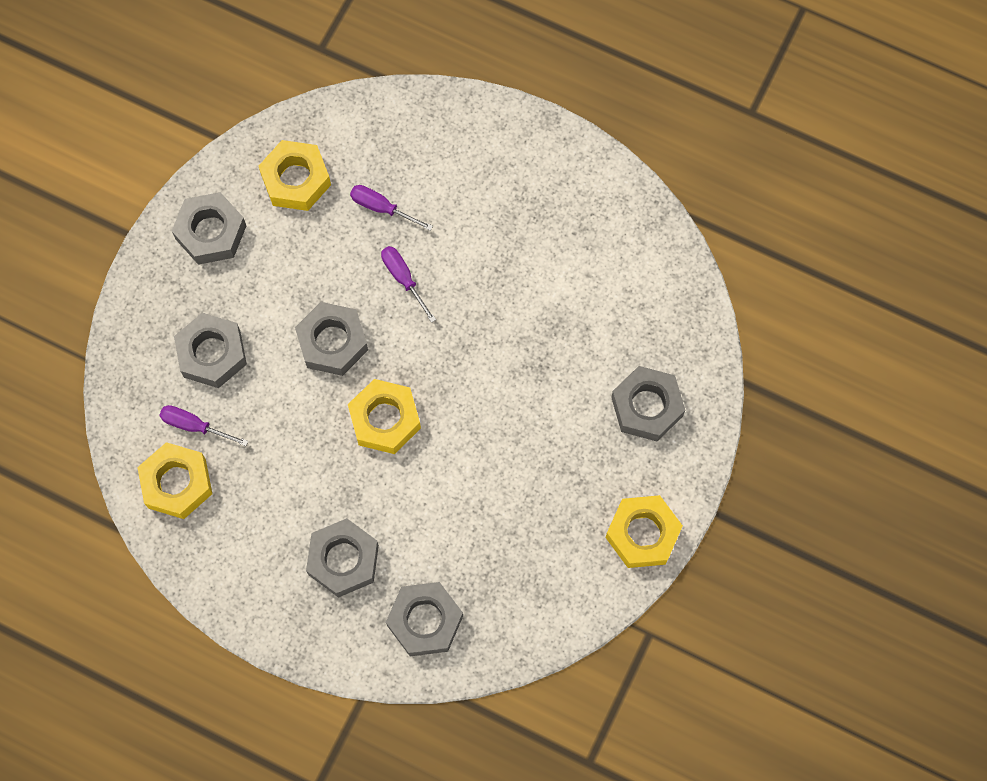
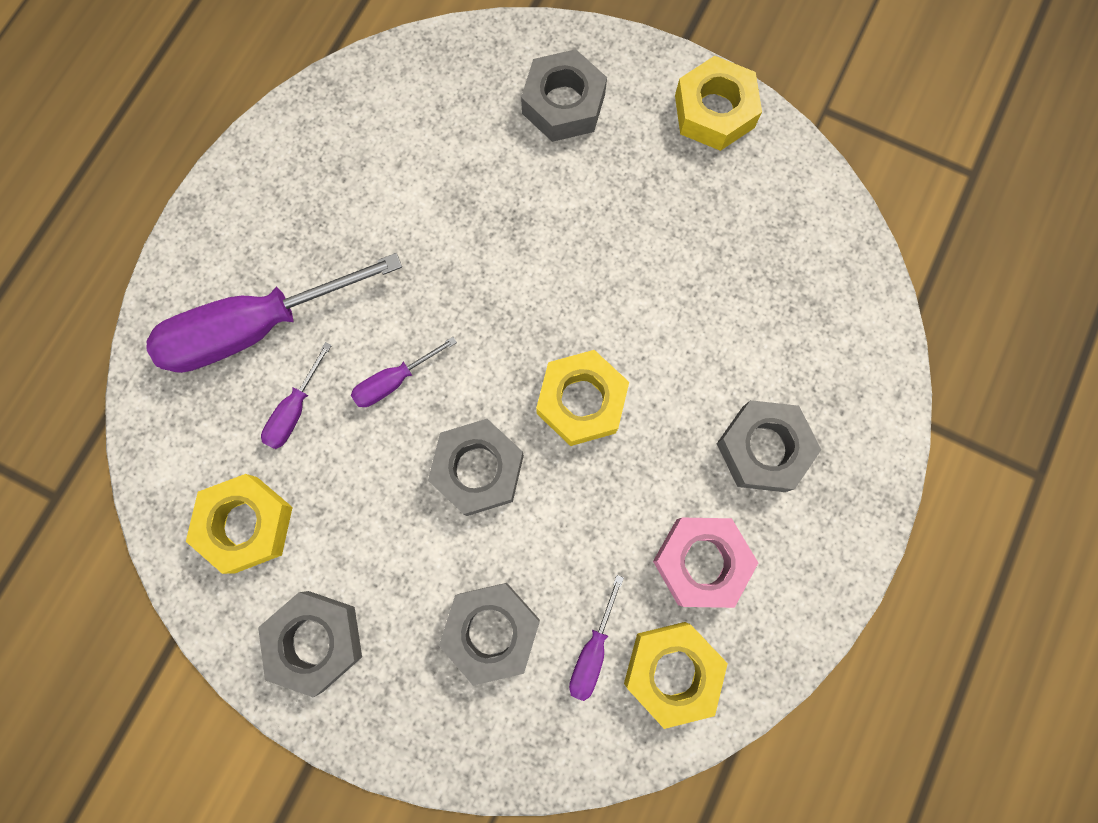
camera: 90 degrees left, 5 degrees up
grey nut [386,582,463,656] -> none
none -> purple screwdriver [146,253,402,373]
none -> pink nut [653,518,758,608]

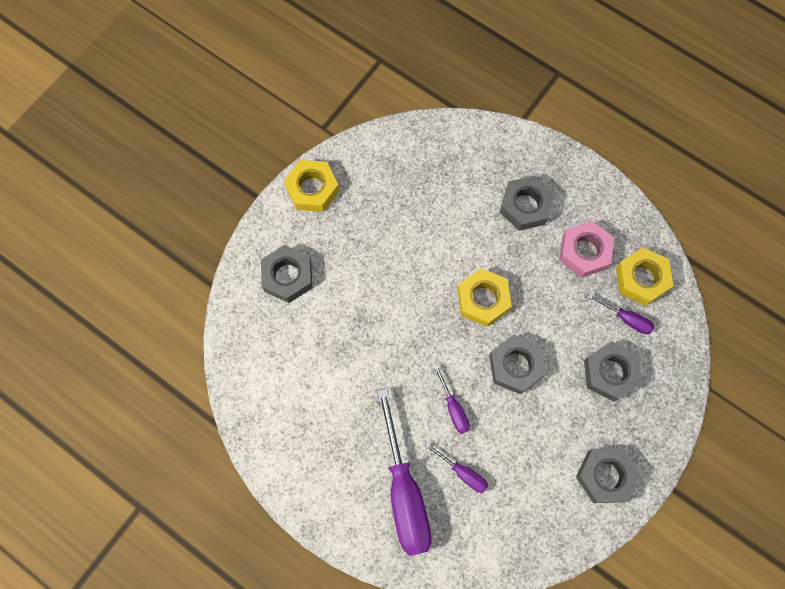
camera: 80 degrees left, 5 degrees down
yellow nut [186,474,293,574] -> none

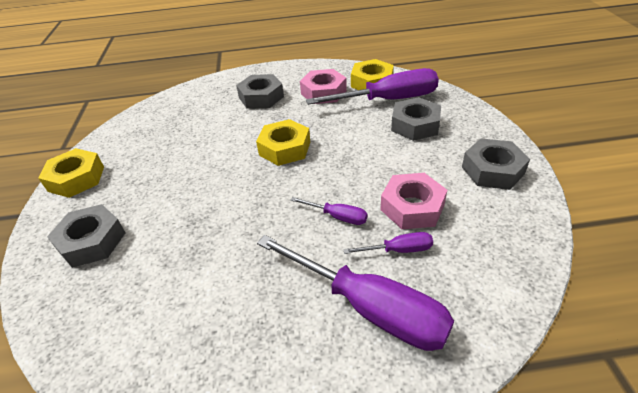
camera: 40 degrees left, 30 degrees down
grey nut [489,335,546,394] -> none
purple screwdriver [588,294,655,334] -> purple screwdriver [306,68,439,105], size x2.20
none -> pink nut [380,173,447,229]

